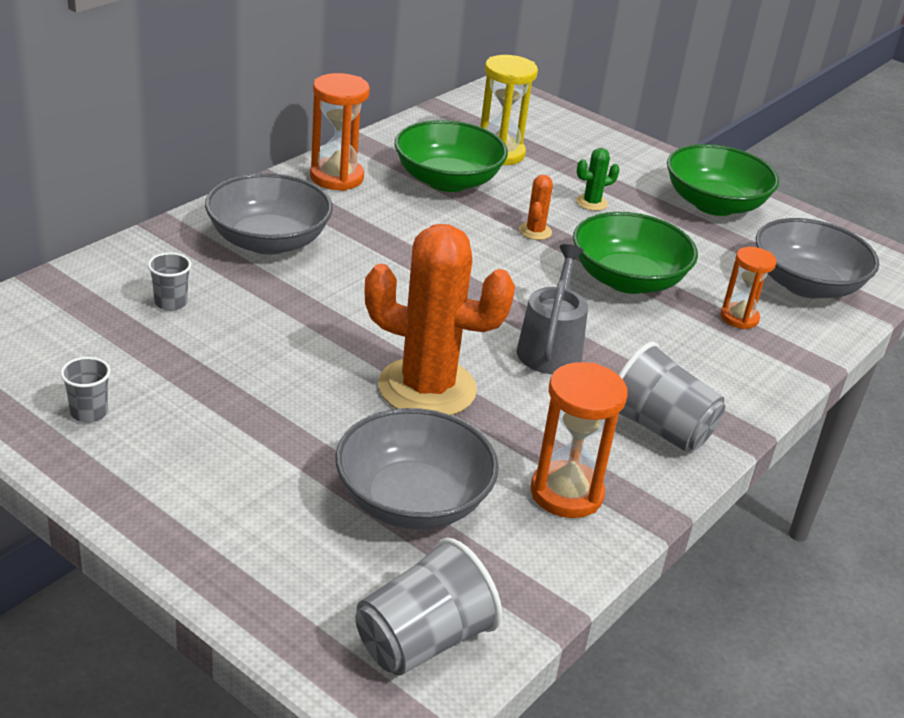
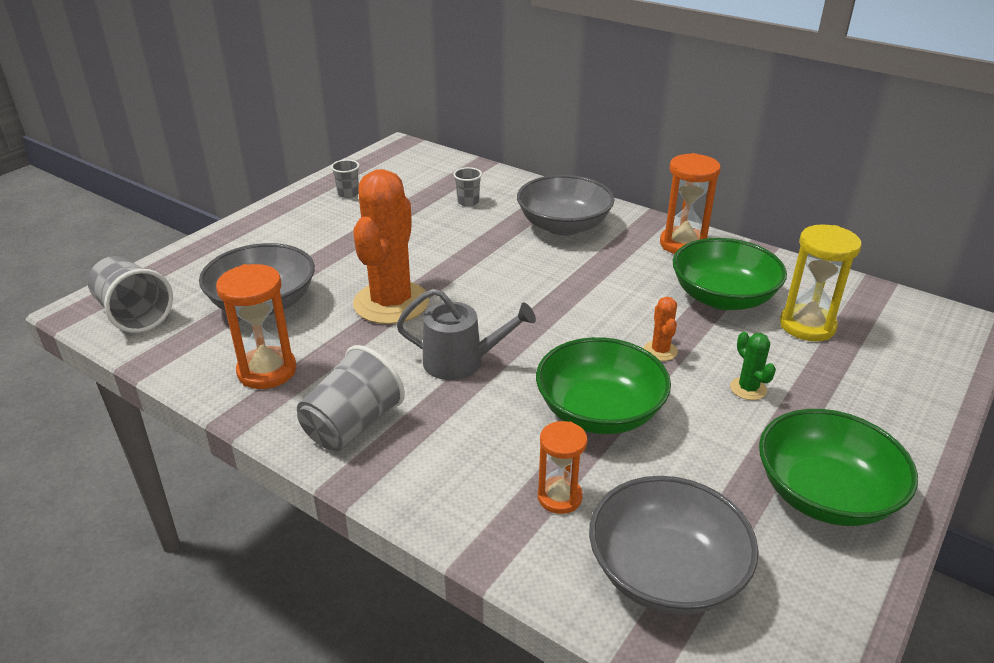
camera: 90 degrees right, 0 degrees up
orange cactus [519,175,553,240] -> orange cactus turned 75 degrees clockwise [644,297,678,361]

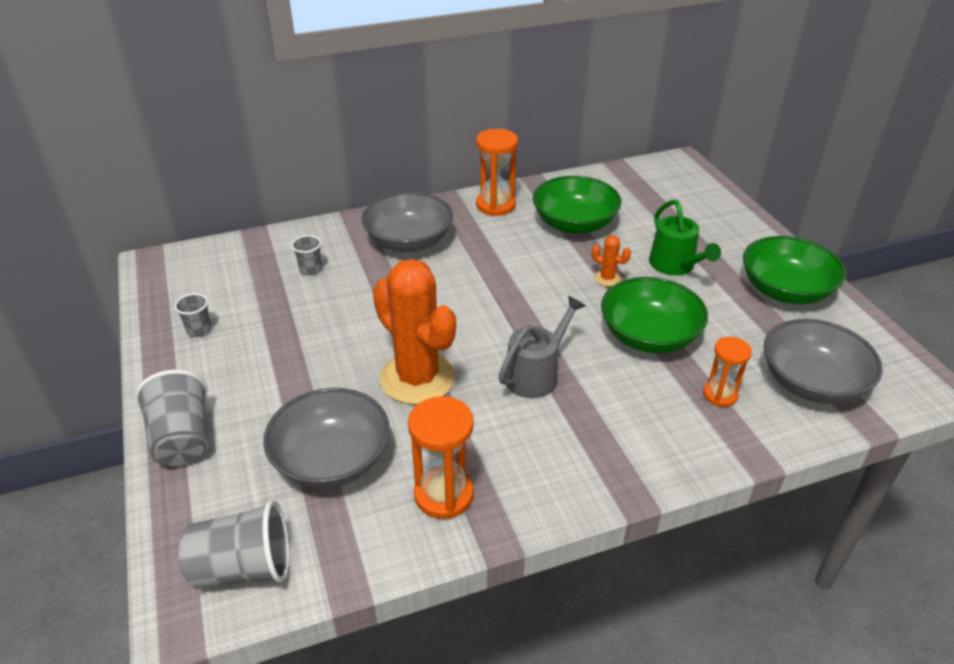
camera: 55 degrees left, 5 degrees up
grey cup [297,345,405,451] -> grey cup moved to [135,370,208,466]
green cactus [730,332,776,400] -> green watering can [649,200,721,275]
yellow hourglass [780,224,861,341] -> none

